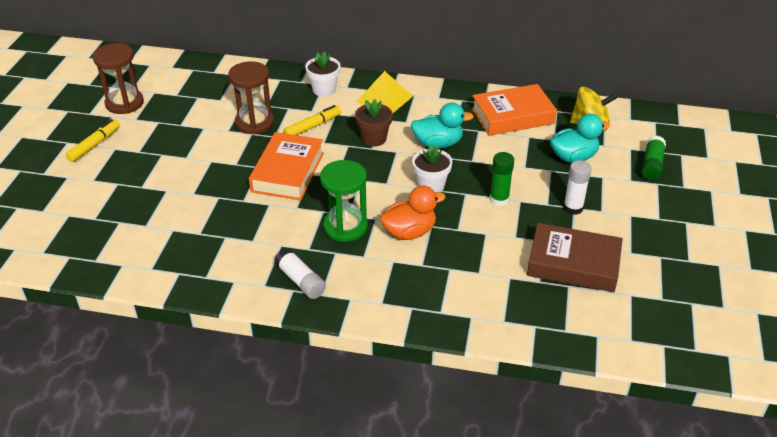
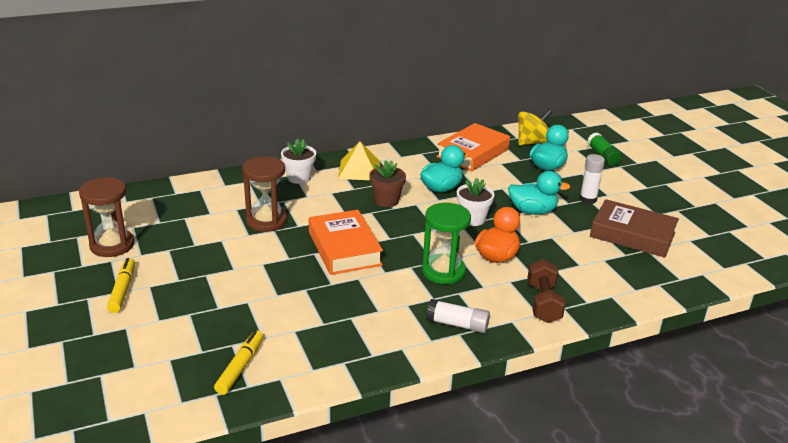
camera: 35 degrees left, 10 degrees down
yellow marker [283,105,341,135] -> yellow marker moved to [214,330,264,395]
green glue stick [490,152,514,206] -> turquoise duck [508,171,570,215]
brown book [527,223,623,292] -> brown book turned 45 degrees clockwise [590,199,679,258]
none -> brown dumbbell [527,259,565,323]

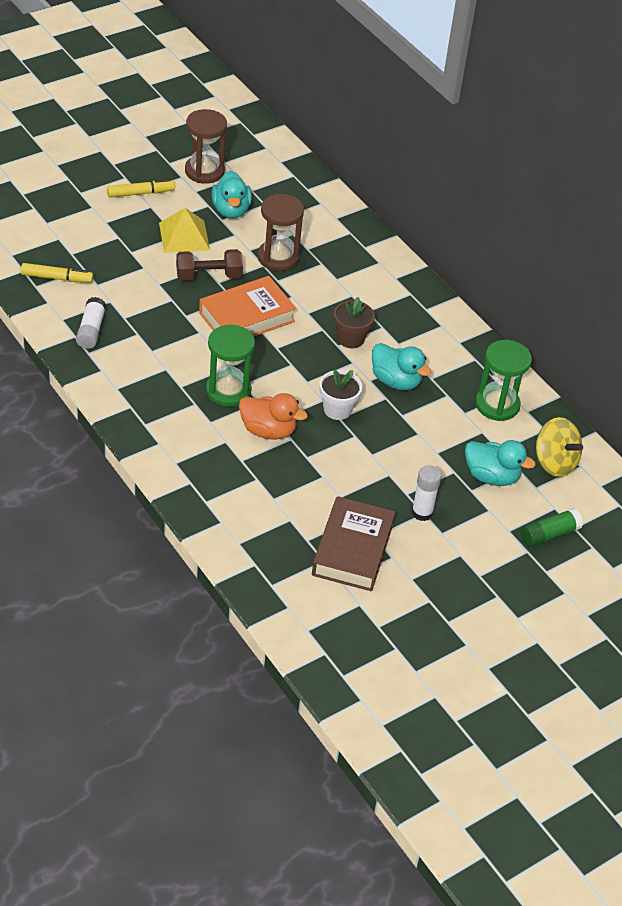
camera: 75 degrees right, 15 degrees up
white flower pot [281,138,316,184] -> none
yellow pyramid [338,142,380,180] -> yellow pyramid moved to [159,208,210,253]
white glue stick [426,299,490,333] -> white glue stick moved to [76,297,106,349]
orange book [436,123,510,171] -> green hourglass [475,340,532,421]
turquoise duck [508,171,570,215] -> turquoise duck moved to [212,171,252,219]
brown dumbbell [527,259,565,323] -> brown dumbbell moved to [176,249,243,281]

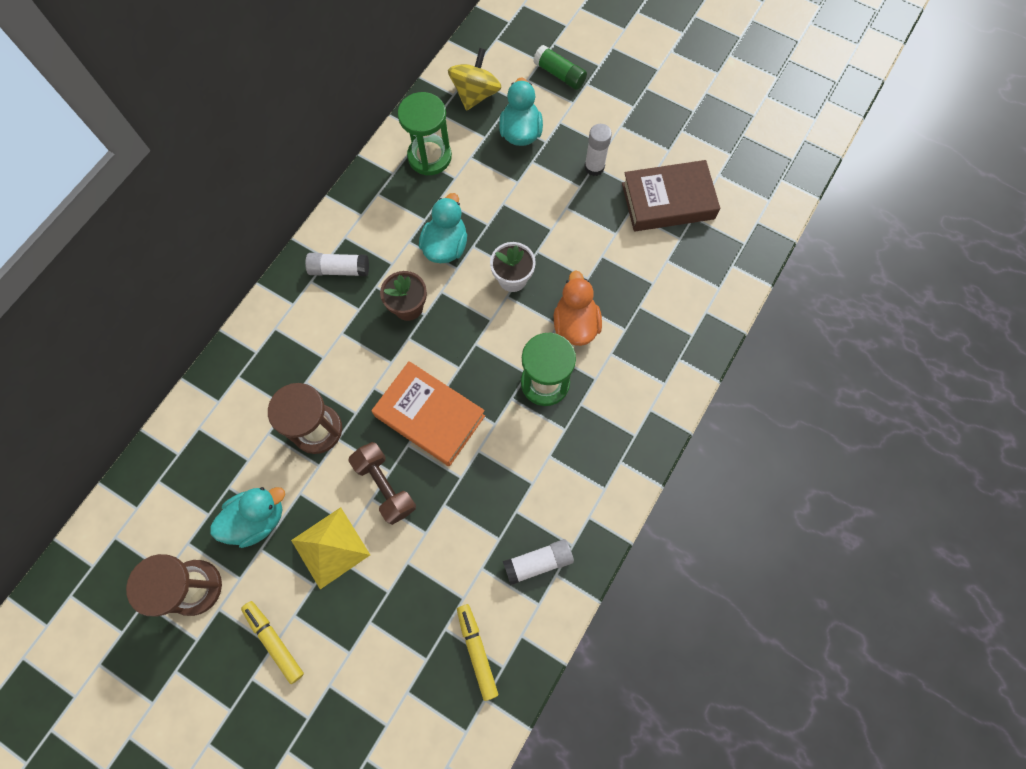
camera: 110 degrees left, 25 degrees up
none -> white glue stick [305,253,369,276]

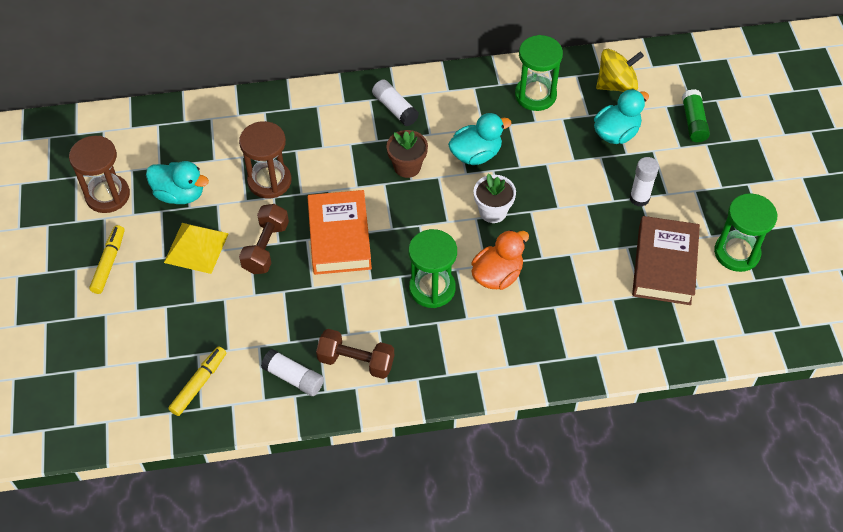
camera: 50 degrees right, 15 degrees down
brown book [622,160,720,231] -> brown book turned 60 degrees clockwise [632,216,700,305]
none -> brown dumbbell [316,329,394,379]
none -> green hourglass [714,193,777,272]

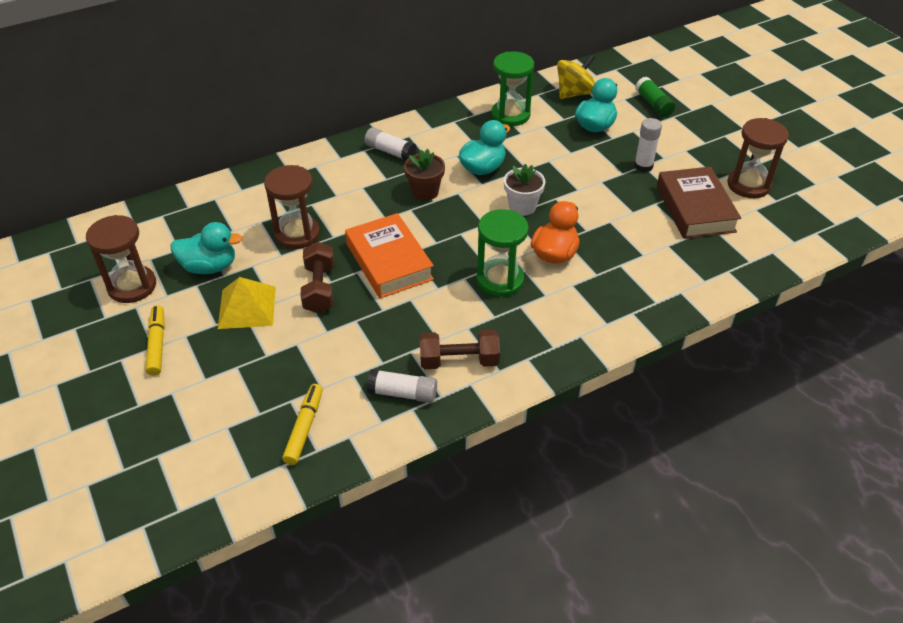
camera: 20 degrees left, 10 degrees down
green hourglass [714,193,777,272] -> brown hourglass [727,118,789,198]

